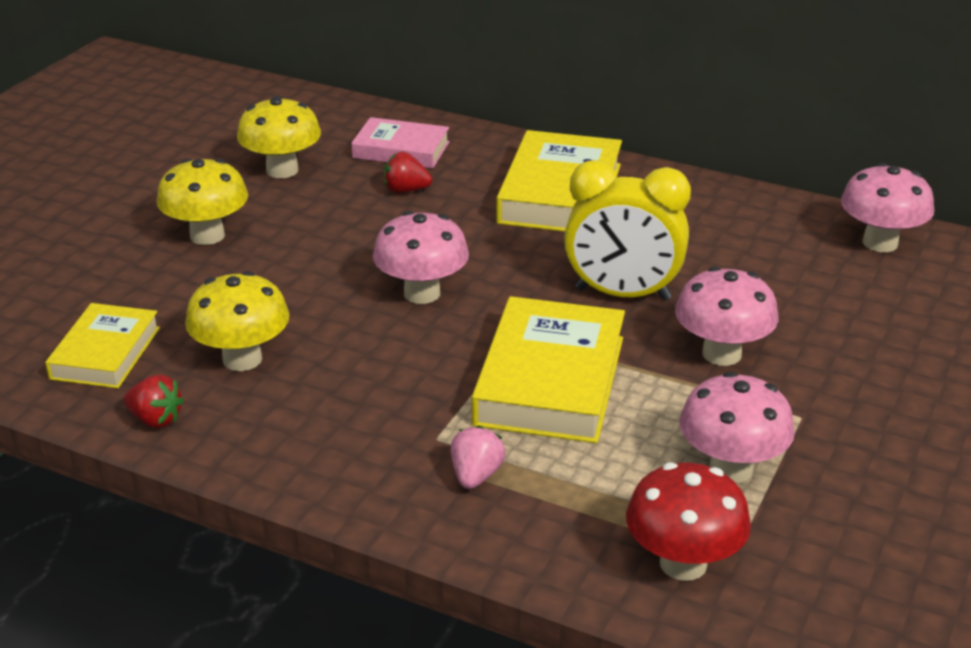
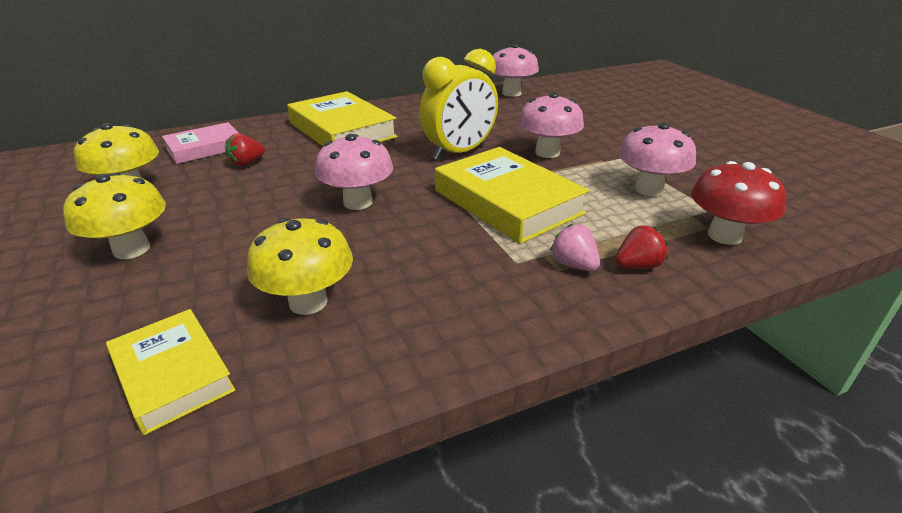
camera: 50 degrees left, 0 degrees up
red strawberry [124,375,184,428] -> red strawberry moved to [615,225,668,269]

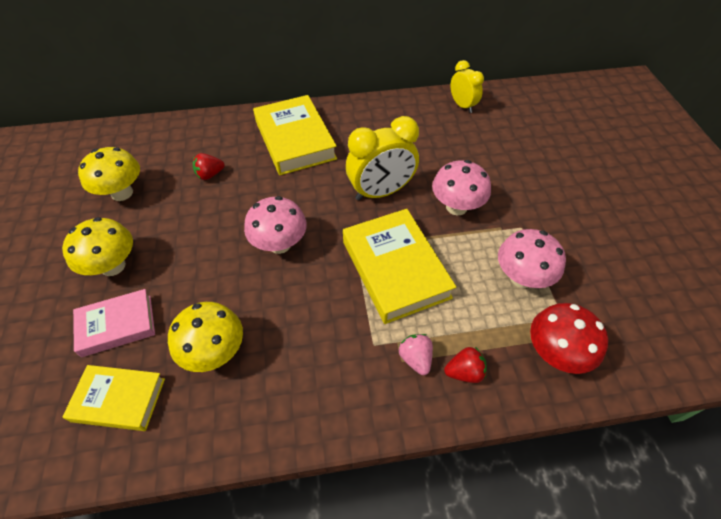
camera: 15 degrees right, 20 degrees up
yellow book [106,309,235,435] -> yellow book turned 60 degrees counterclockwise [62,365,165,431]
pink book [162,122,238,164] -> pink book moved to [73,289,155,357]
pink mushroom [493,44,539,97] -> yellow clock [451,60,484,113]

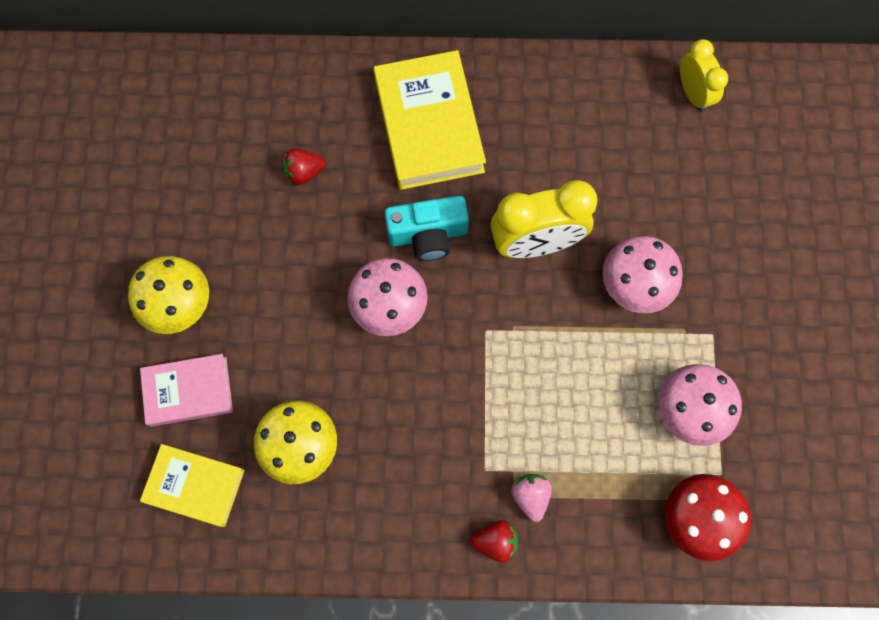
camera: 10 degrees right, 20 degrees up
yellow mushroom [78,147,140,201] -> none
yellow book [343,209,456,324] -> none
red strawberry [444,347,487,383] -> red strawberry moved to [470,520,518,563]
none -> turquoise camera [384,196,469,261]

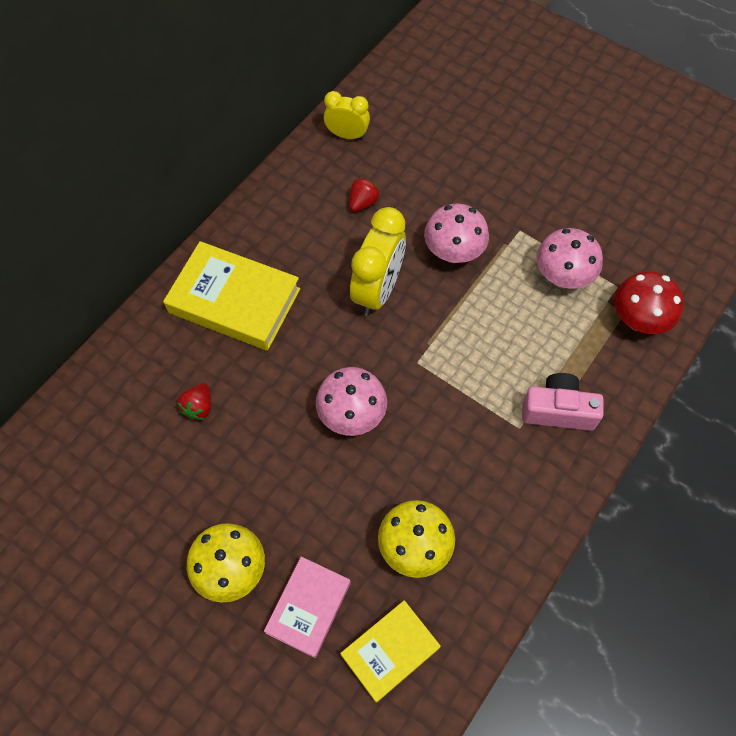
camera: 55 degrees left, 10 degrees down
turquoise camera [384,196,469,261] -> none
red strawberry [470,520,518,563] -> red strawberry moved to [349,177,380,212]
pink strawberry [511,474,552,522] -> pink camera [522,373,603,431]

